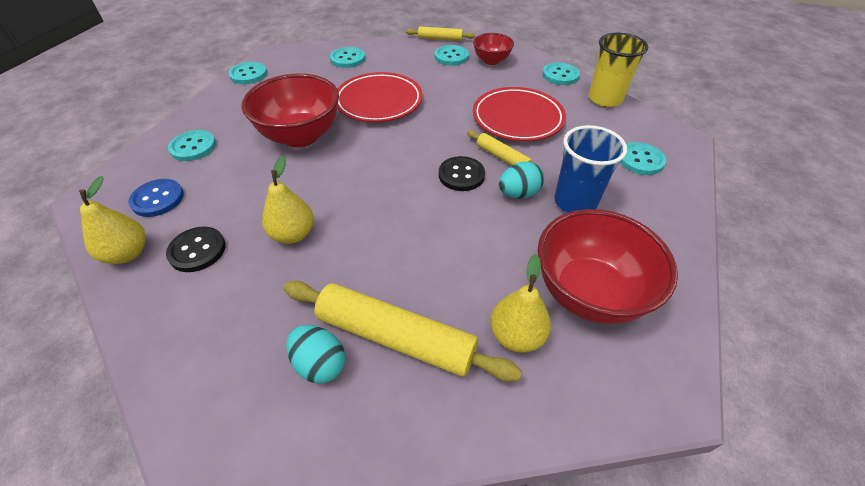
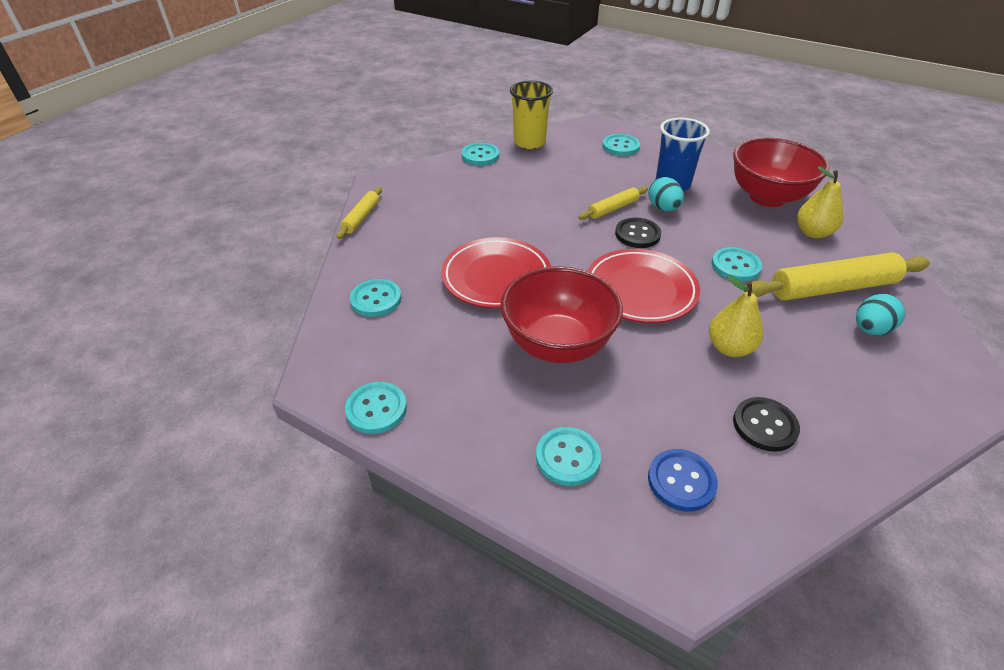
camera: 80 degrees left, 5 degrees down
yellow pear [79,176,146,264] -> none
yellow rolling pin [284,281,522,382] -> yellow rolling pin turned 45 degrees clockwise [744,252,930,301]
turquoise button [435,45,469,66] -> turquoise button moved to [711,247,762,281]
red bowl [473,33,514,65] -> none
red plate [473,87,566,141] -> red plate moved to [587,249,700,323]

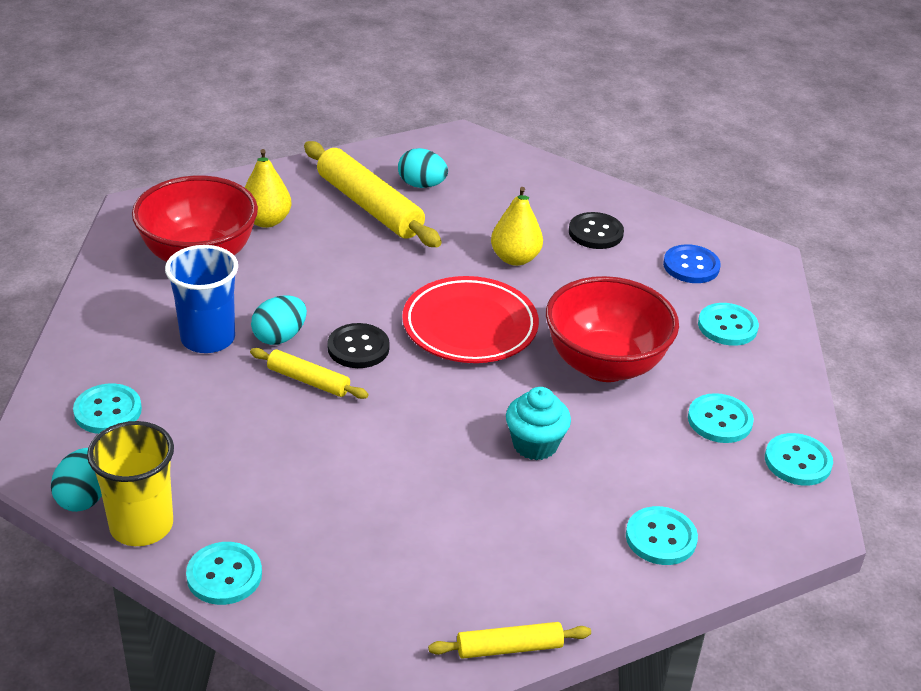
camera: 120 degrees left, 5 degrees down
red plate [441,237,551,308] -> turquoise cupcake [506,387,571,460]
turquoise button [711,247,762,281] -> turquoise button moved to [688,393,754,443]
none -> turquoise egg [51,448,102,512]

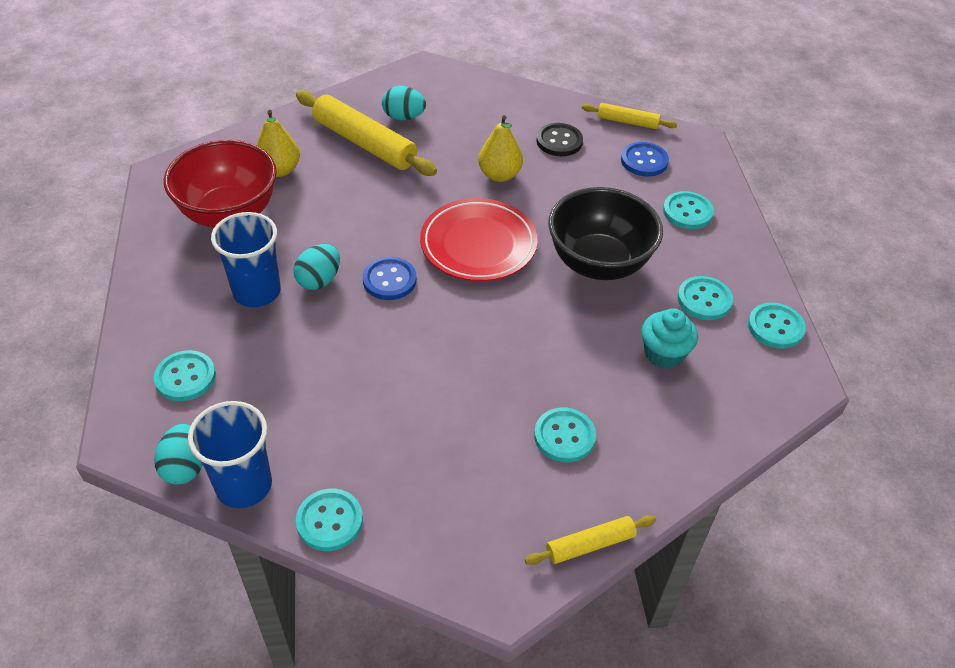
camera: 10 degrees left, 10 degrees up
yellow cup [87,421,174,546] -> blue cup [188,401,272,508]
yellow rolling pin [250,348,369,399] -> yellow rolling pin moved to [582,103,677,129]
black button [328,323,390,368] -> blue button [363,257,417,300]
turquoise cupcake [506,387,571,460] -> turquoise cupcake moved to [641,308,698,369]
red bowl [546,276,679,382] -> black bowl [548,187,663,280]
turquoise button [626,506,698,565] -> turquoise button moved to [534,407,596,462]

